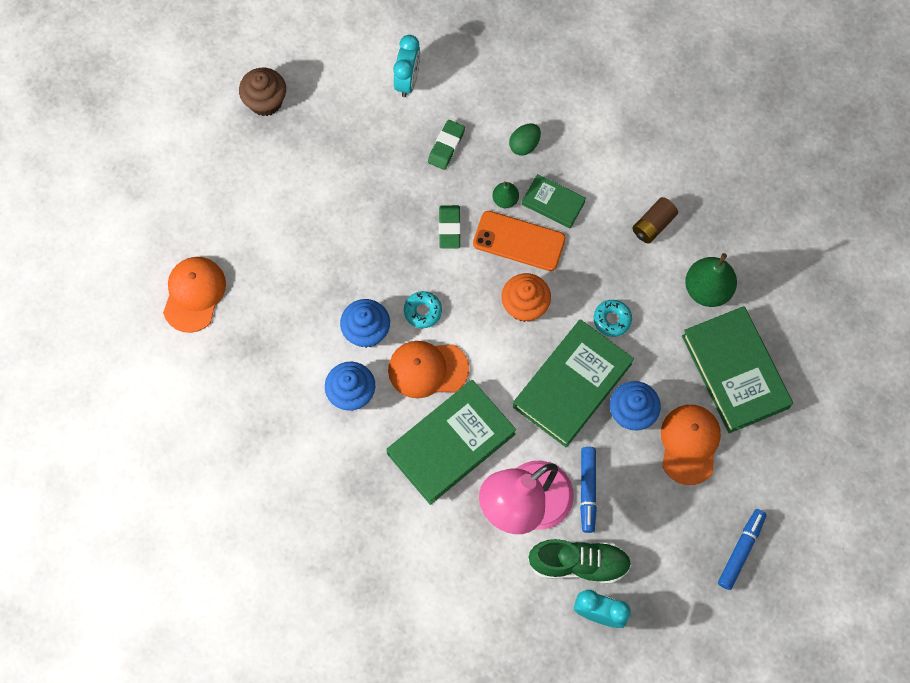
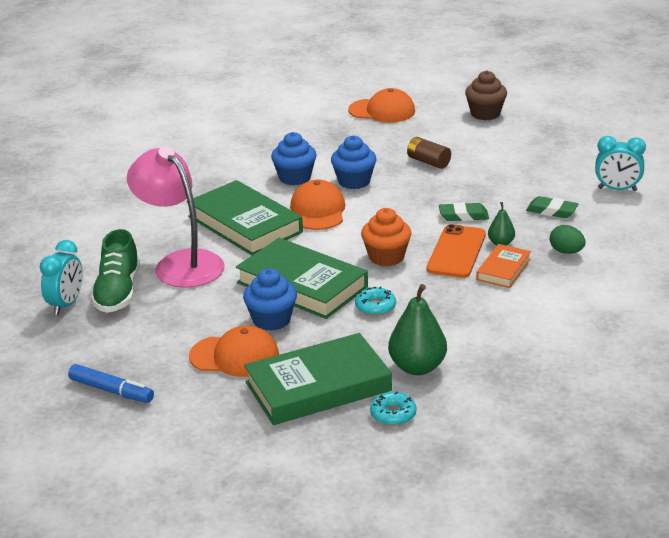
camera: 90 degrees right, 40 degrees down
brown cupcake [239,68,286,116] -> brown cupcake moved to [465,70,507,120]
turquoise donut [404,291,442,328] -> turquoise donut moved to [370,392,417,426]
green book [522,174,586,229] -> orange book [476,244,531,288]
blue marker [580,447,597,533] -> none
brown battery [632,197,678,244] -> brown battery moved to [407,137,451,169]

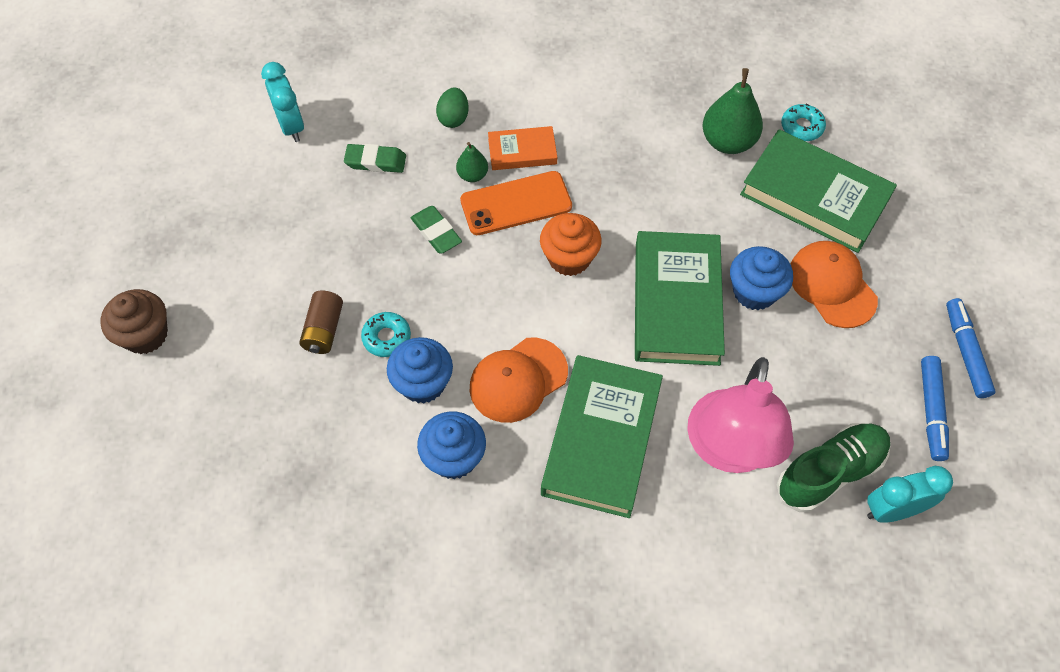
camera: 125 degrees left, 30 degrees up
orange cap [348,88,415,122] -> none
turquoise donut [355,287,396,316] -> turquoise donut moved to [361,312,411,357]
green eraser [526,196,578,218] -> green eraser turned 75 degrees counterclockwise [344,144,406,173]
none -> blue marker [921,356,949,461]

